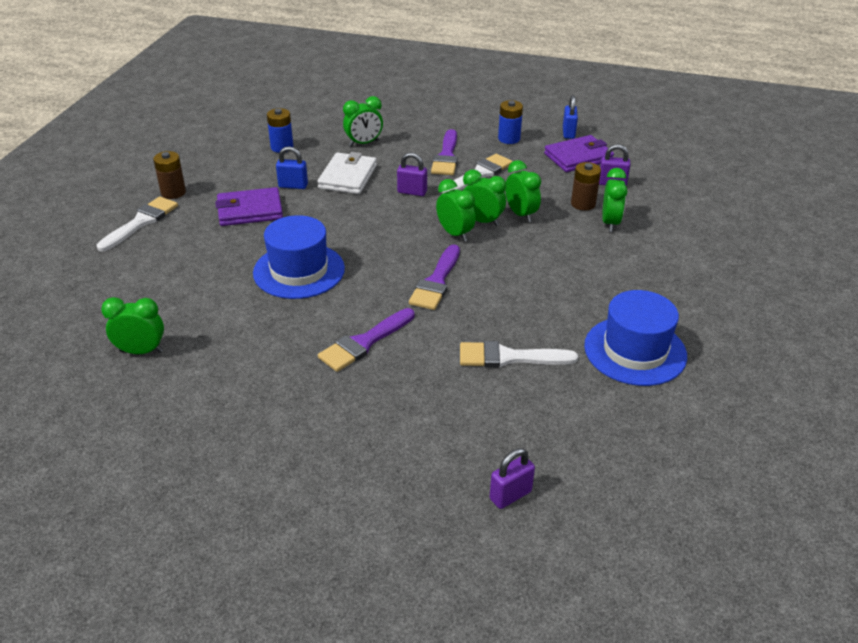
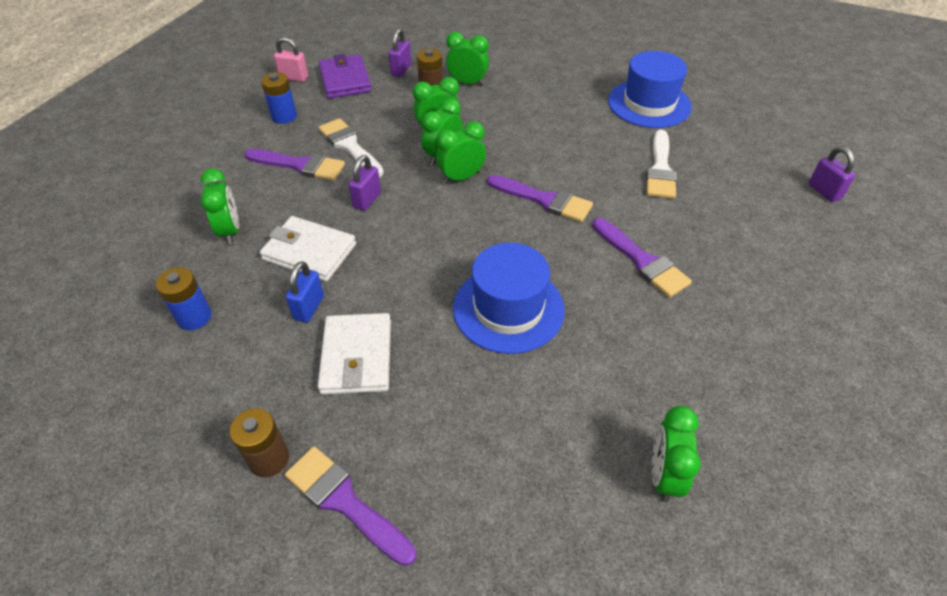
camera: 80 degrees left, 10 degrees up
white brush [97,196,178,252] -> purple brush [285,446,416,566]
purple wallet [215,187,283,226] -> white wallet [318,313,391,395]
blue padlock [563,95,578,139] -> pink padlock [274,37,308,82]

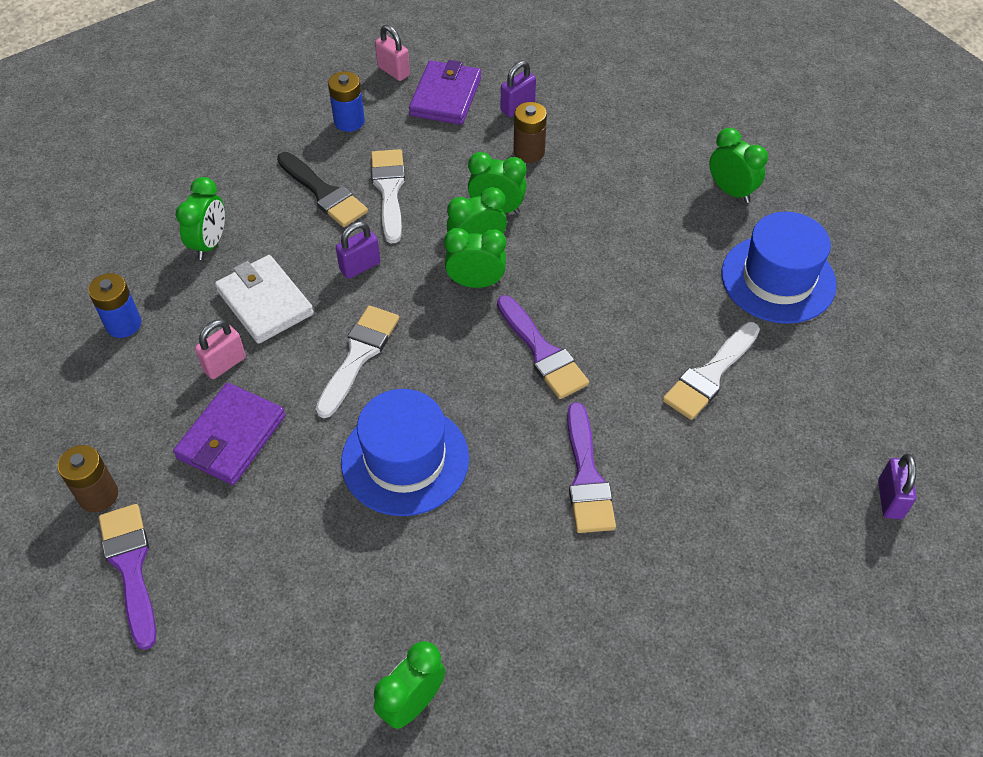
camera: 30 degrees right, 5 degrees up
purple brush [245,149,345,181] -> black brush [277,152,368,227]
blue padlock [286,261,324,323] -> pink padlock [195,319,246,379]
white wallet [318,313,391,395] -> purple wallet [173,383,285,485]
green clock [446,32,489,86] -> green clock moved to [709,128,768,203]
none -> white brush [316,305,399,418]

